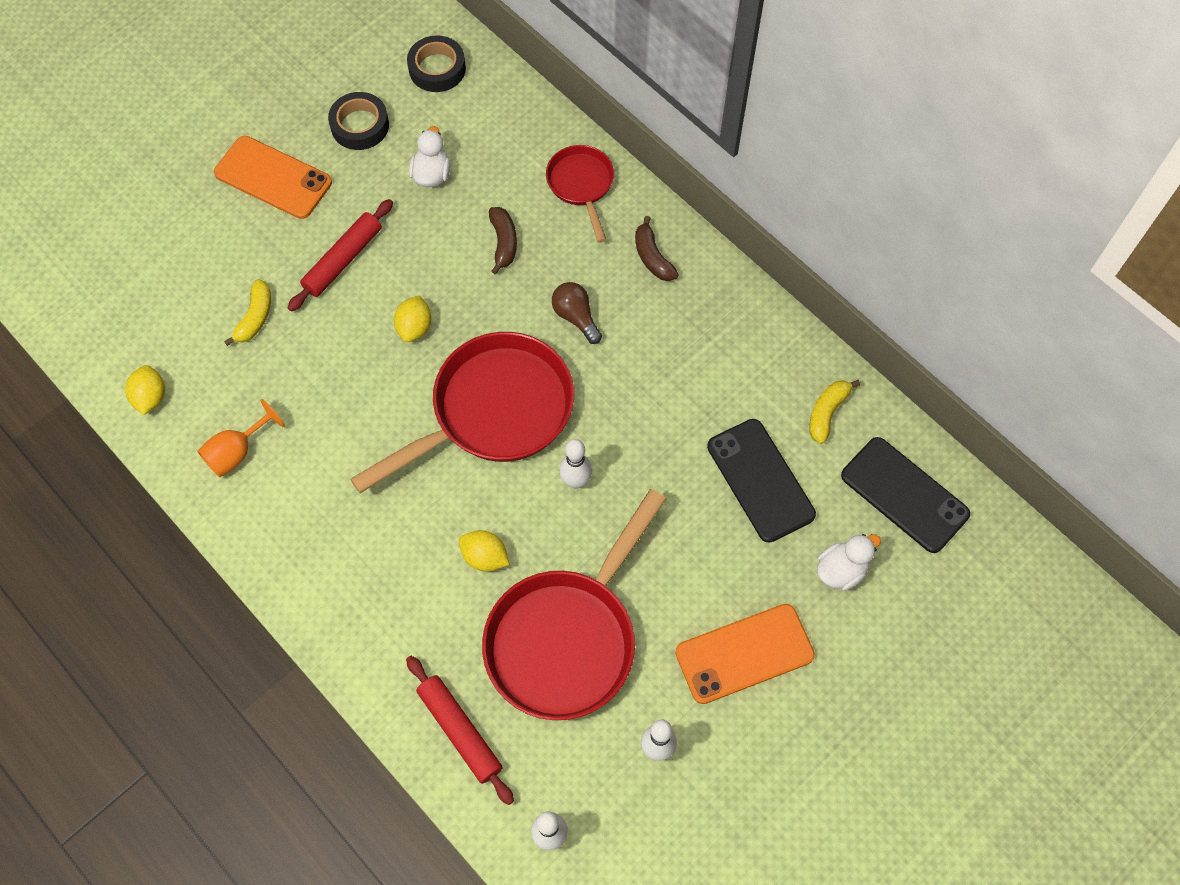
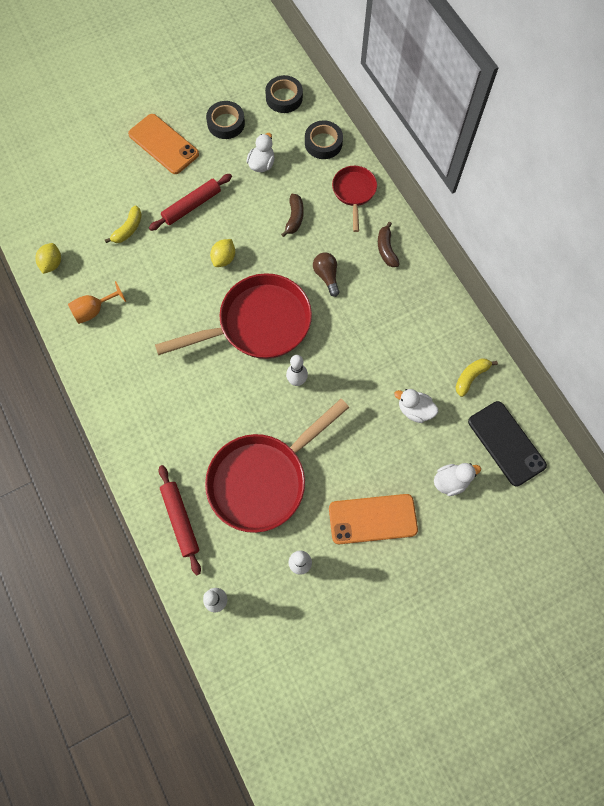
camera: 15 degrees right, 5 degrees up
yellow lemon [459,530,509,572] -> none
black phone [707,419,816,543] -> white duck [394,389,438,423]
none -> black tape [305,120,343,159]

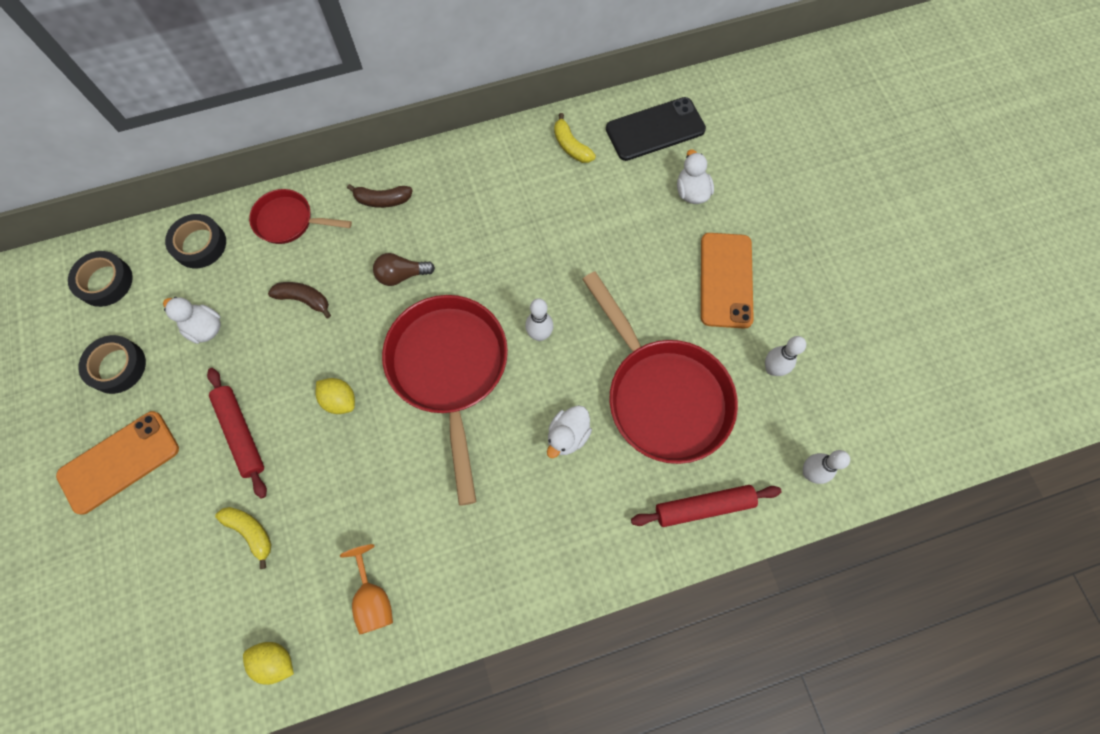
camera: 80 degrees left, 0 degrees up
white duck [394,389,438,423] -> white duck moved to [547,405,592,458]

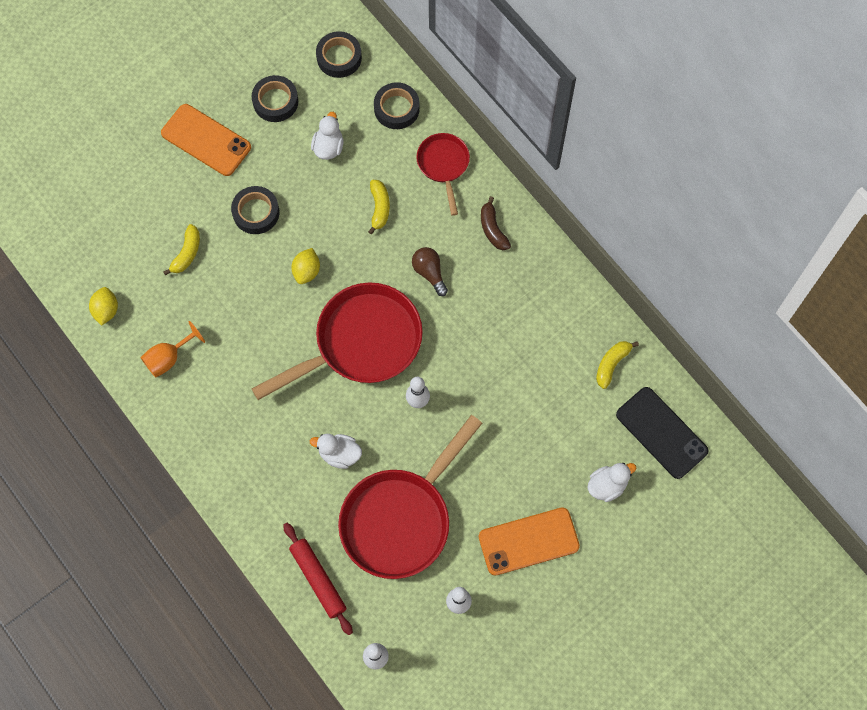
camera: 70 degrees right, 0 degrees up
red rolling pin [207,368,267,499] -> black tape [231,186,279,234]
brown banana [268,282,331,318] -> yellow banana [368,180,390,234]

